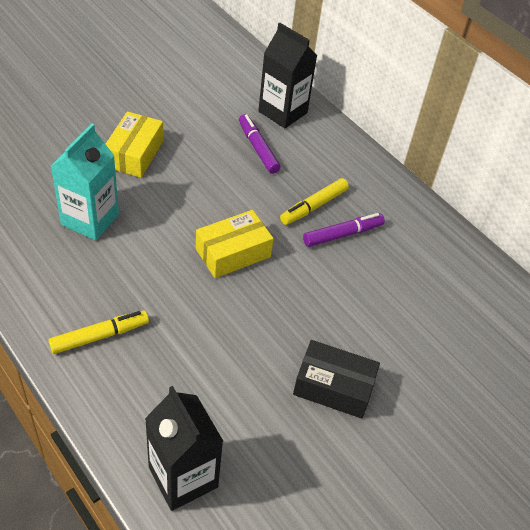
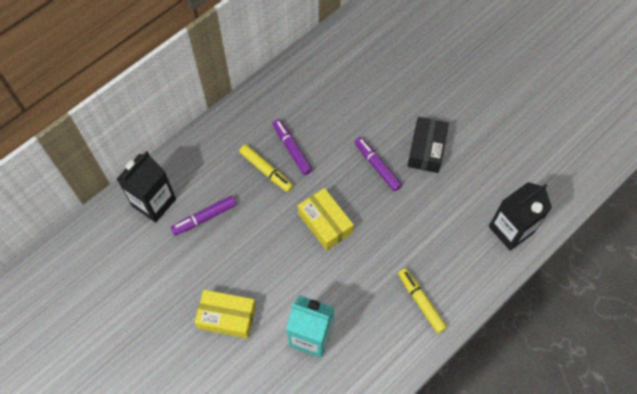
camera: 90 degrees left, 15 degrees up
none -> purple marker [355,137,402,191]

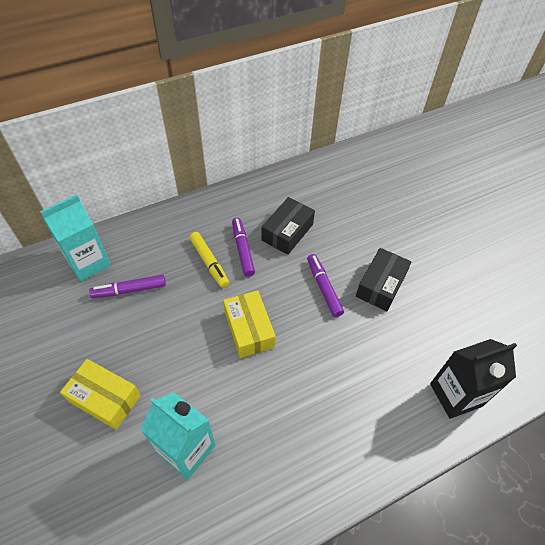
camera: 15 degrees right, 10 degrees down
black carton [117,151,176,223] -> turquoise carton [40,194,111,282]
yellow marker [398,268,447,333] -> none
none -> black box [262,197,315,255]

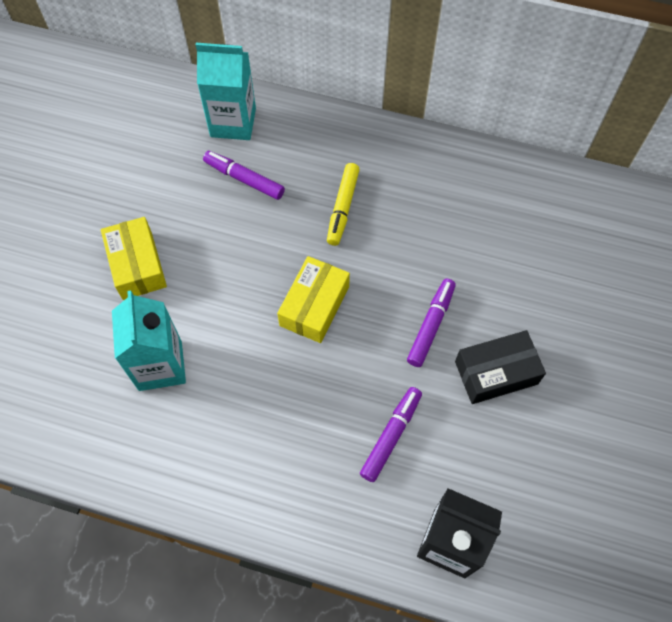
camera: 45 degrees right, 10 degrees up
purple marker [232,218,255,277] -> purple marker moved to [360,387,422,482]
black box [262,197,315,255] -> none

